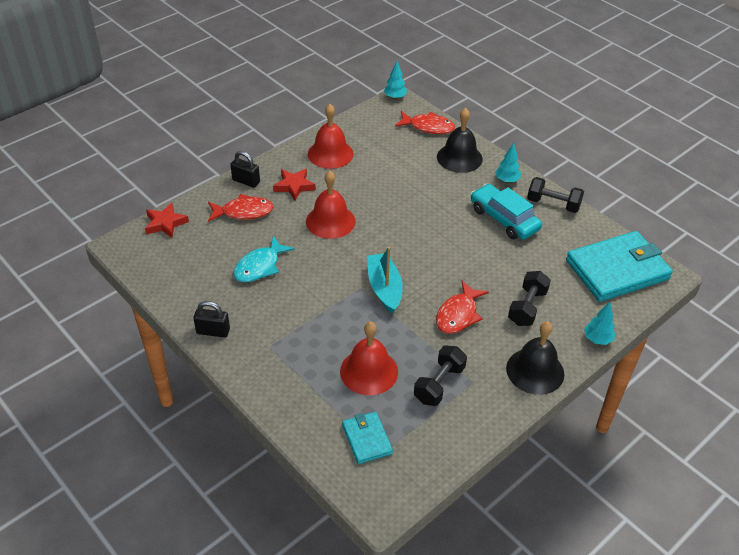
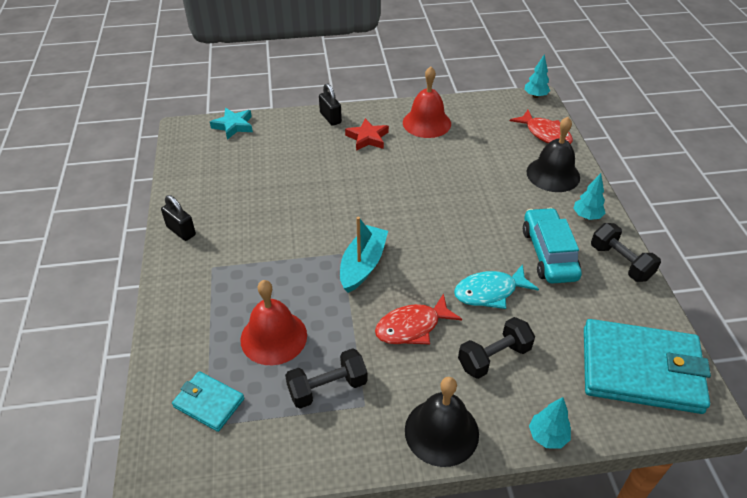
camera: 35 degrees right, 0 degrees up
red star [145,203,189,238] -> turquoise star [210,108,253,140]
red fish [208,194,274,222] -> none
turquoise fish [233,236,295,282] -> turquoise fish moved to [454,264,539,309]
red bell [306,171,356,239] -> none
turquoise wallet [342,412,393,464] -> turquoise wallet turned 75 degrees counterclockwise [172,371,244,432]

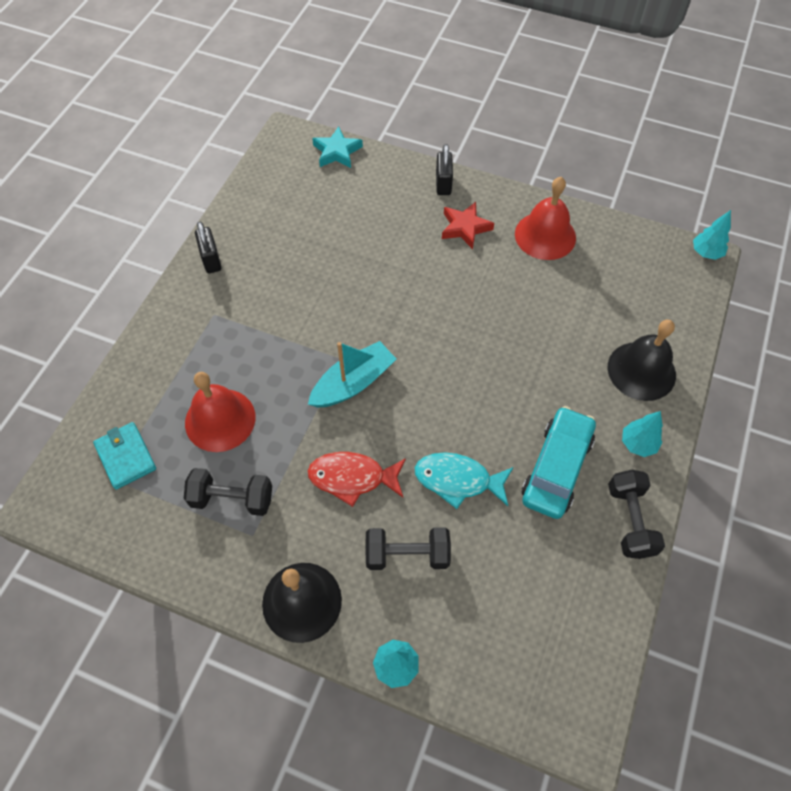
camera: 30 degrees right, 15 degrees up
red fish [510,110,573,144] -> none
turquoise wallet [584,319,711,414] -> none

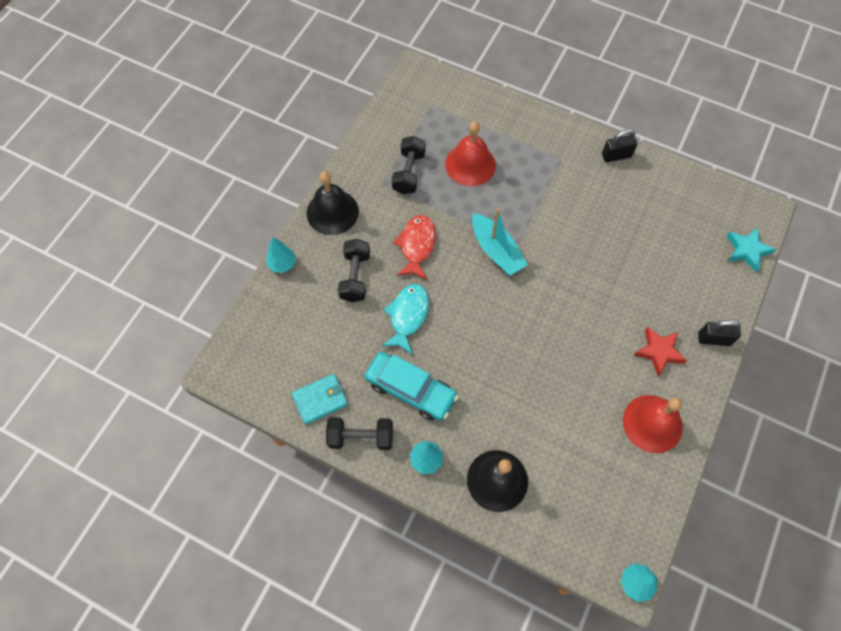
camera: 95 degrees right, 5 degrees up
turquoise wallet [93,422,156,490] -> turquoise wallet moved to [292,374,348,425]

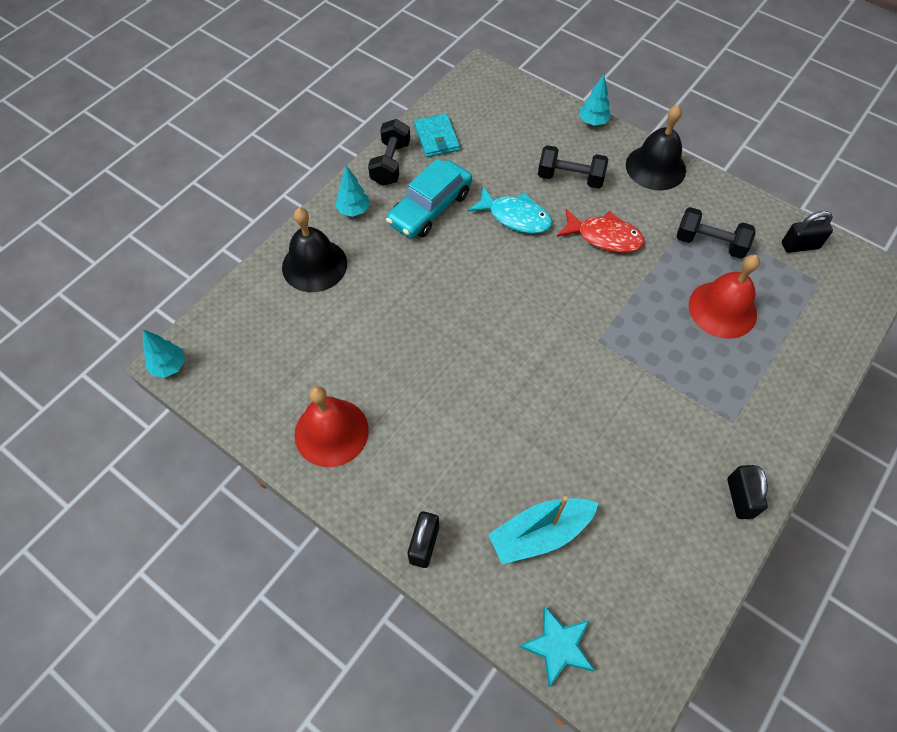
camera: 100 degrees right, 5 degrees down
turquoise boat [472,208,528,276] -> turquoise boat moved to [488,496,599,564]
red star [634,327,687,376] -> none
none -> black padlock [782,211,833,253]

